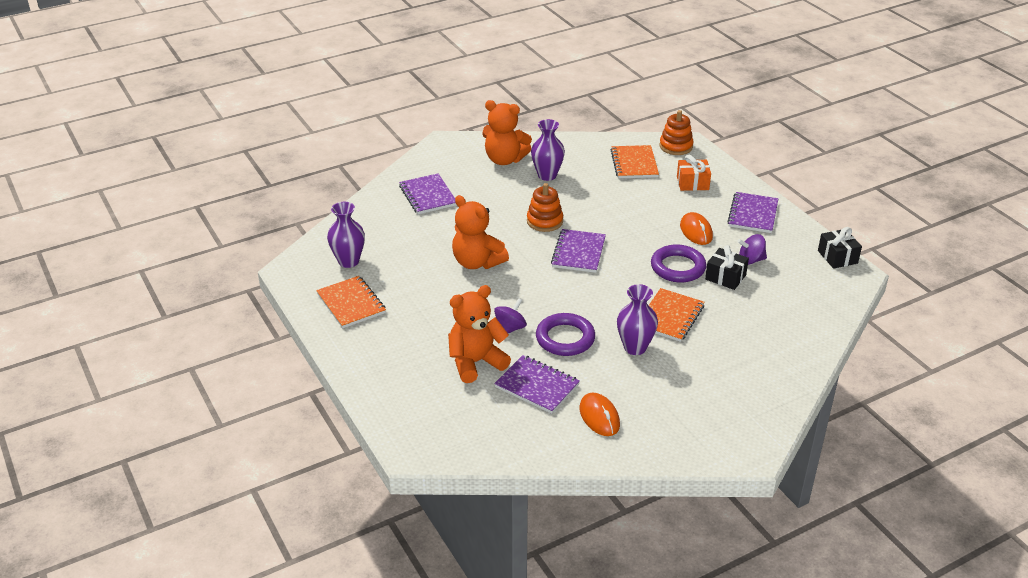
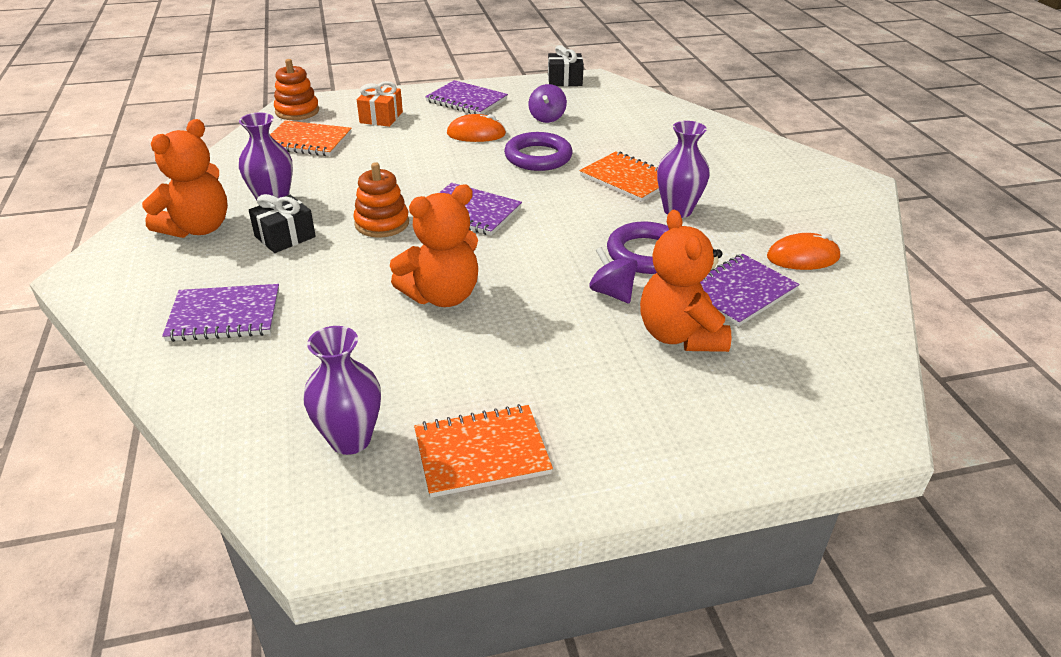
camera: 75 degrees left, 0 degrees up
black gift [705,245,749,290] -> black gift moved to [249,194,316,253]

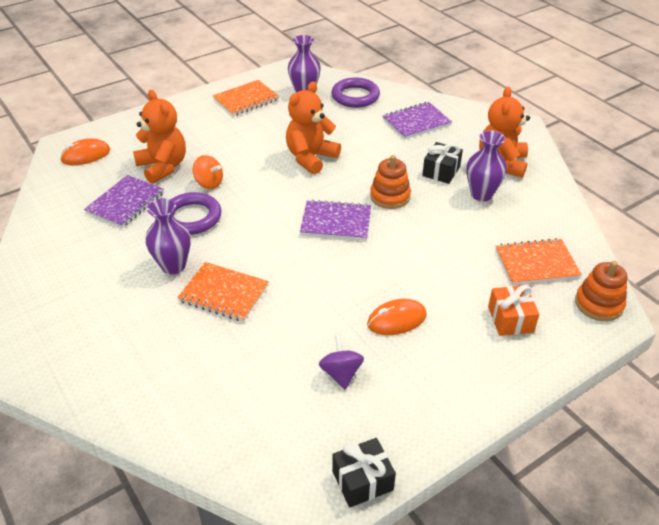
camera: 160 degrees right, 5 degrees up
purple notebook [425,80,508,114] -> none
purple ring [504,132,572,171] -> purple ring moved to [332,77,380,108]
purple spinning top [589,247,638,304] -> orange spinning top [193,155,223,189]
orange mouse [767,233,840,270] -> orange mouse moved to [60,138,110,165]

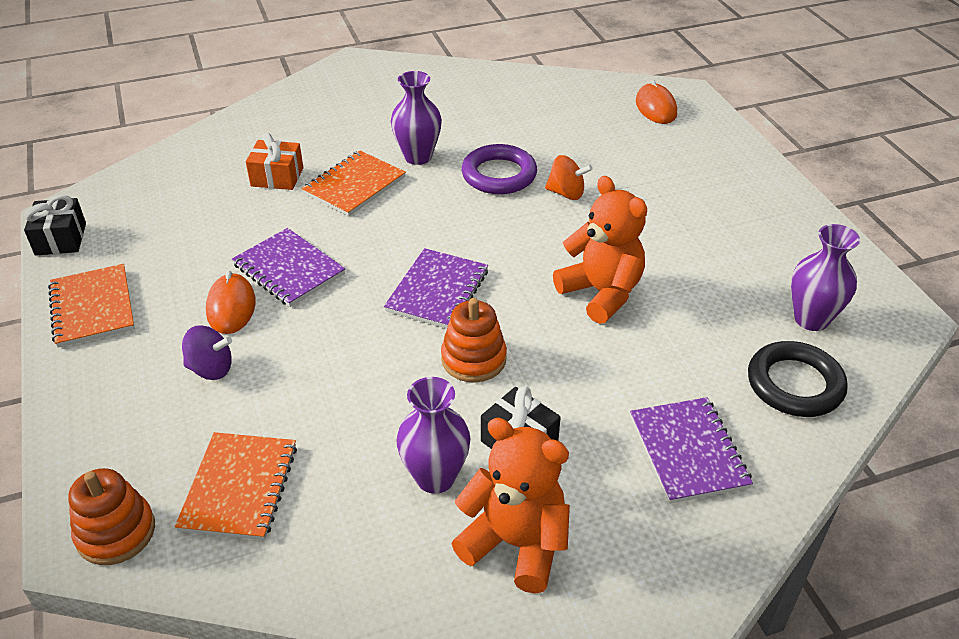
camera: 105 degrees right, 0 degrees up
purple notebook [84,175,164,228] -> purple notebook moved to [232,228,345,307]
orange teddy bear [133,90,186,184] -> none
orange spinning top [193,155,223,189] -> orange spinning top turned 120 degrees counterclockwise [545,155,593,200]
orange notebook [213,80,279,116] -> orange notebook moved to [48,264,135,348]
purple spinning top [319,335,364,390] -> purple spinning top moved to [182,325,232,380]
purple ring [332,77,380,108] -> black ring [748,341,848,417]
orange gift [488,285,539,336] -> orange gift moved to [246,133,303,190]

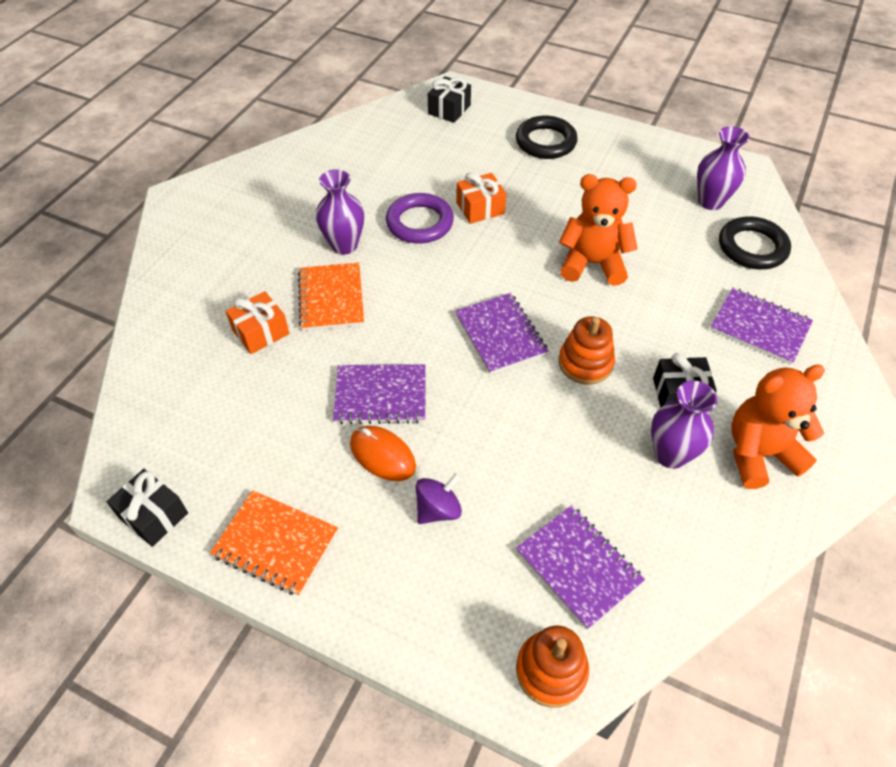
camera: 45 degrees left, 10 degrees up
orange notebook [175,432,297,540] -> purple notebook [516,505,645,630]
orange spinning top [545,155,593,200] -> orange gift [456,172,506,224]
orange mouse [636,79,677,124] -> black gift [428,76,471,123]
none -> black ring [516,116,578,159]

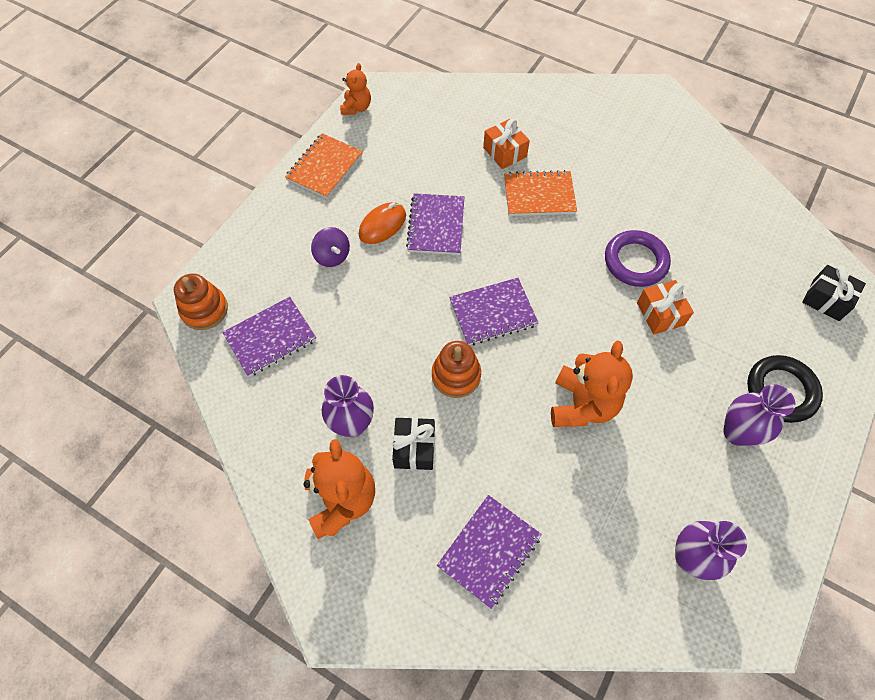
camera: 95 degrees right, 10 degrees up
black gift [106,469,188,547] -> orange teddy bear [340,63,371,115]
purple vase [316,169,364,255] -> purple vase moved to [723,384,795,446]
black ring [719,216,791,269] -> none

